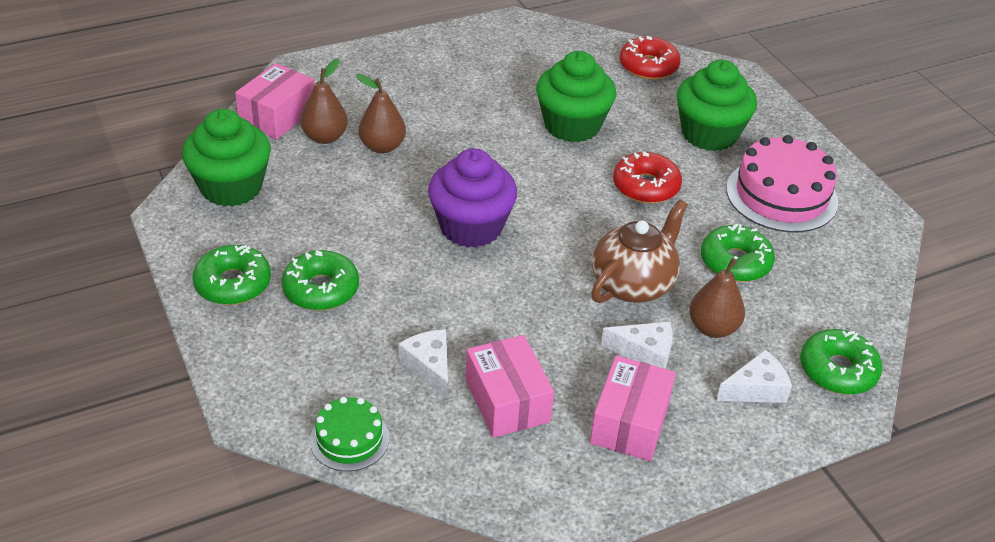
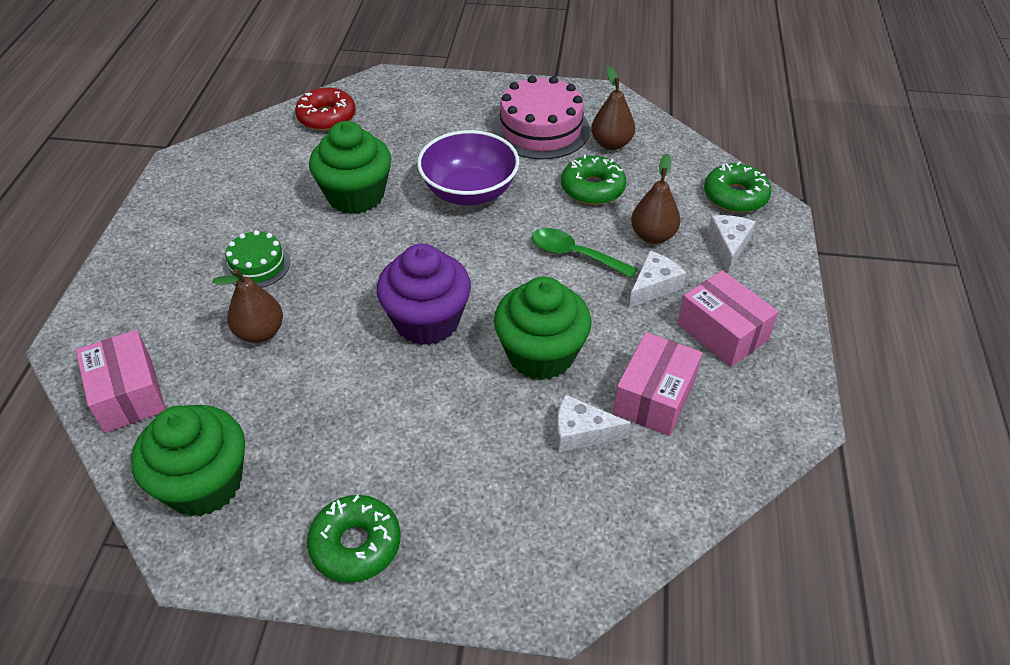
camera: 55 degrees left, 5 degrees up
green donut [281,250,359,310] -> none
brown pear [300,59,348,144] -> brown pear moved to [591,66,635,150]
green cake [310,397,389,471] -> green cake moved to [225,230,290,288]
pink box [465,335,554,438] -> pink box turned 75 degrees counterclockwise [613,332,702,436]
brown teapot [591,199,688,303] -> green spoon [532,228,637,278]
red donut [613,151,682,203] -> purple bowl [417,130,519,206]
green cupcake [677,60,757,151] -> green cupcake moved to [494,277,592,380]

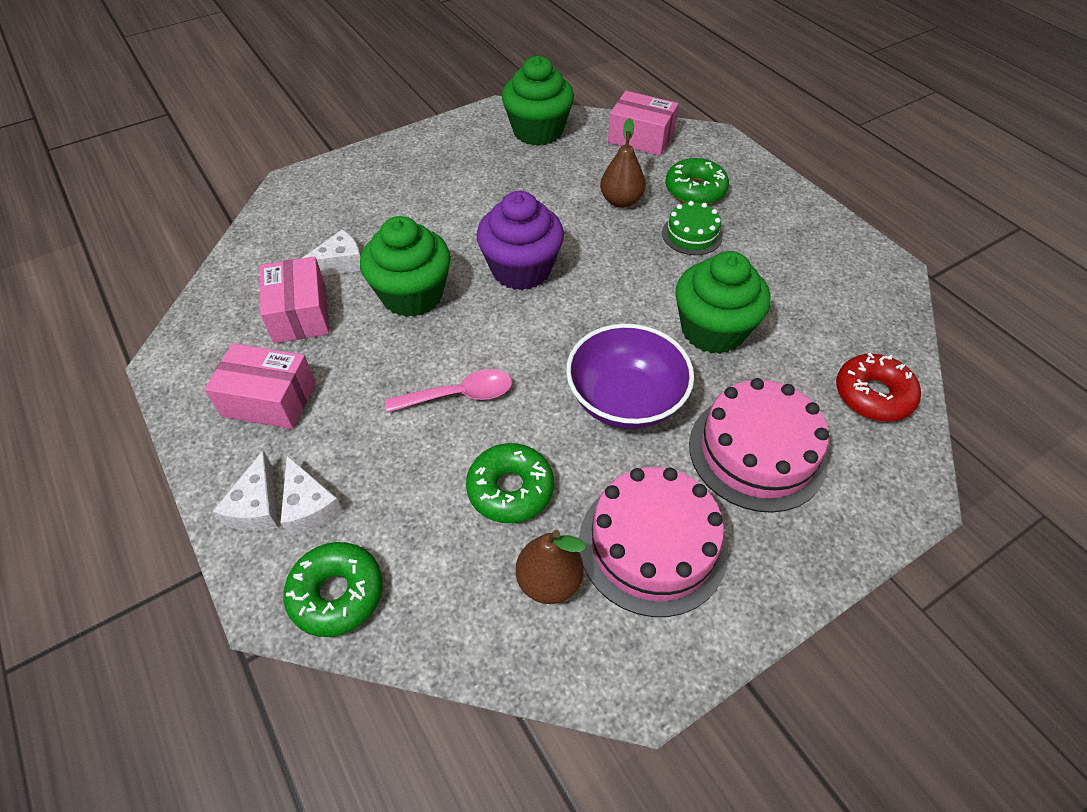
camera: 140 degrees right, 5 degrees up
green donut [307,495,401,583] -> green donut moved to [665,158,729,204]
green spoon [532,228,637,278] -> pink spoon [385,369,512,413]
white cheese [629,251,686,308] -> white cheese moved to [213,451,278,531]
brown pear [631,154,681,244] -> none
none -> pink cake [689,378,829,513]

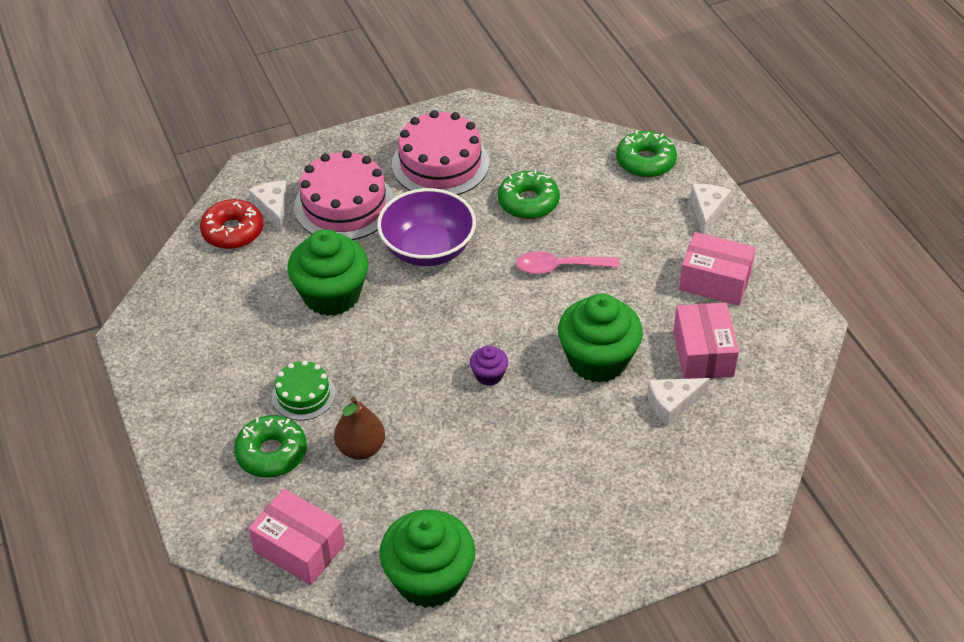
camera: 170 degrees left, 5 degrees down
white cheese [281,456,343,536] -> white cheese moved to [248,181,289,232]
purple cupcake [476,191,564,290] -> purple cupcake [470,345,508,386], size x0.46
brown pear [516,530,586,604] -> none

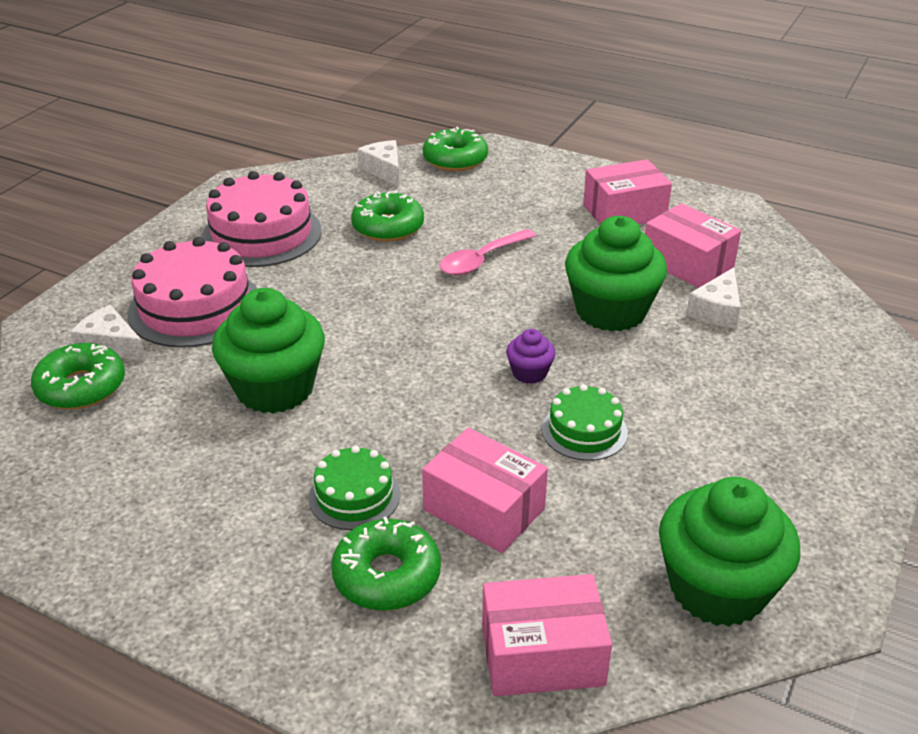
camera: 40 degrees left, 10 degrees down
red donut [200,199,263,249] -> green donut [31,343,125,410]
brown pear [334,396,385,460] -> pink box [422,428,548,553]
purple bowl [377,188,476,266] -> none
white cheese [690,184,731,234] -> white cheese moved to [357,140,399,187]
none -> green cake [542,384,628,461]

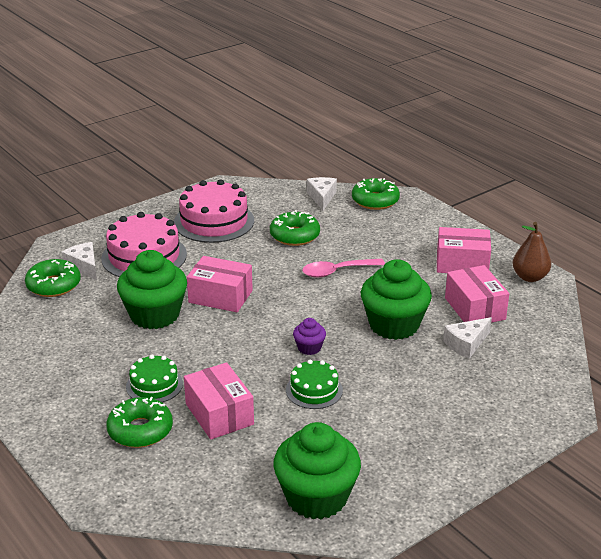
camera: 25 degrees right, 5 degrees down
pink box [482,574,612,696] -> pink box moved to [187,256,253,312]
none -> brown pear [513,222,551,282]

